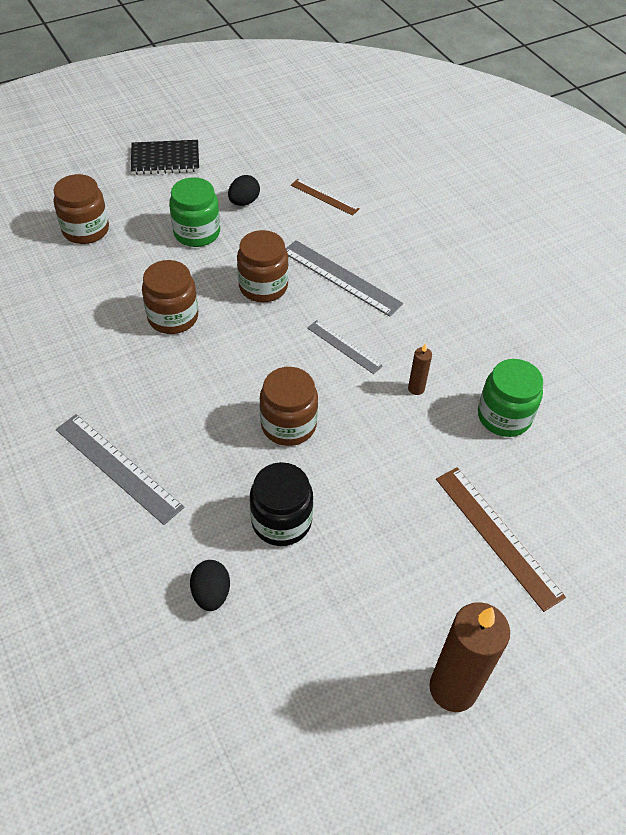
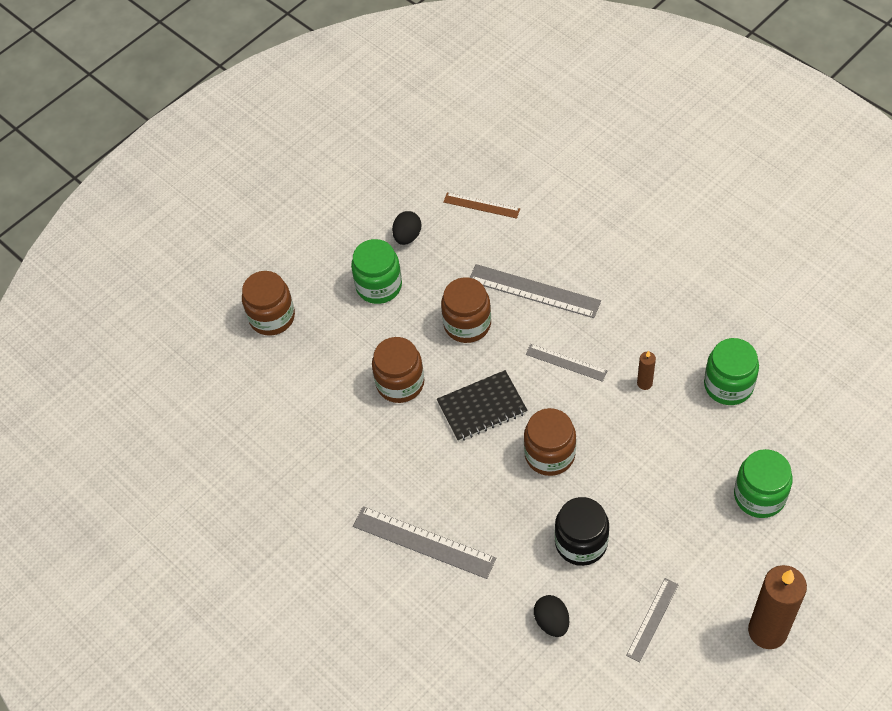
camera: 10 degrees left, 5 degrees up
black notebook [131,140,199,175] -> black notebook moved to [437,370,528,442]
brown ruler [436,467,566,612] -> green jar [734,449,793,518]
none -> grey ruler [626,578,679,662]

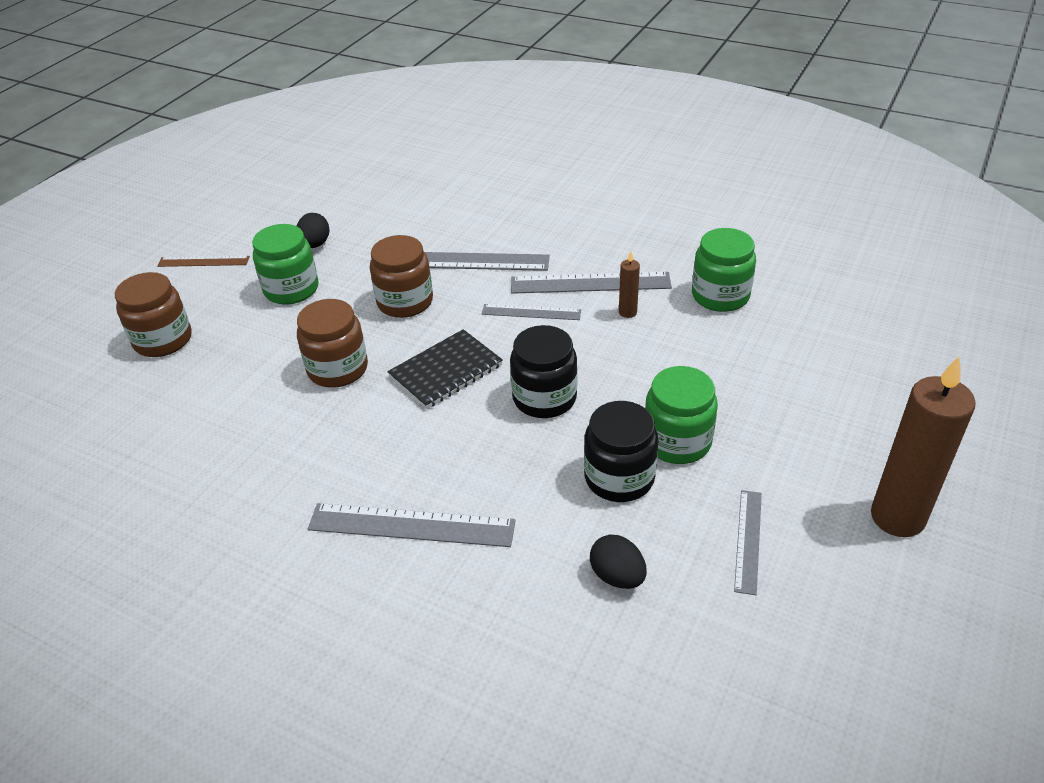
camera: 20 degrees left, 15 degrees down
brown ruler [443,193,520,219] -> brown ruler moved to [157,256,250,267]
brown jar [524,408,576,476] -> black jar [510,325,577,418]
green jar [734,449,793,518] -> green jar moved to [645,366,718,464]
none -> grey ruler [511,272,672,294]

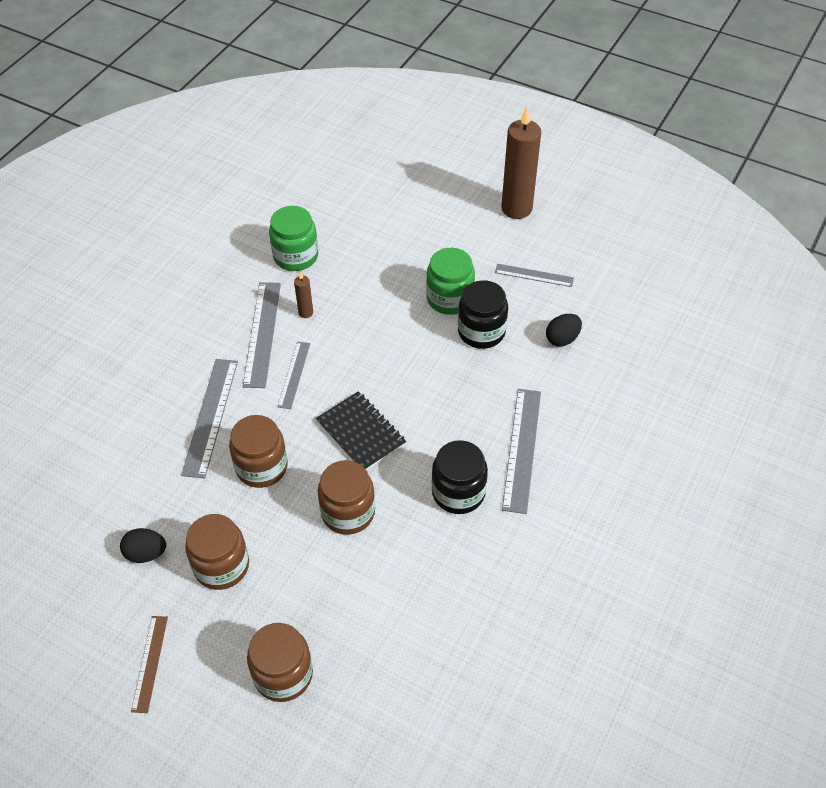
camera: 90 degrees left, 10 degrees up
green jar [252,224,318,305] -> brown jar [185,514,249,590]
black jar [510,325,577,418] -> black jar moved to [432,440,488,514]

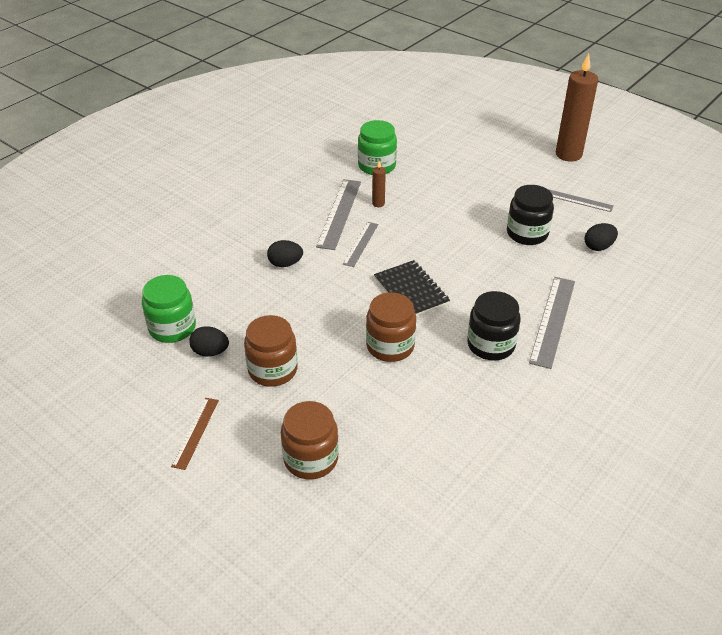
camera: 10 degrees right, 10 degrees down
grey ruler [181,359,238,478] -> black egg [267,240,303,267]
brown jar [229,415,288,488] -> none
green jar [426,248,475,315] -> green jar moved to [142,275,196,343]

